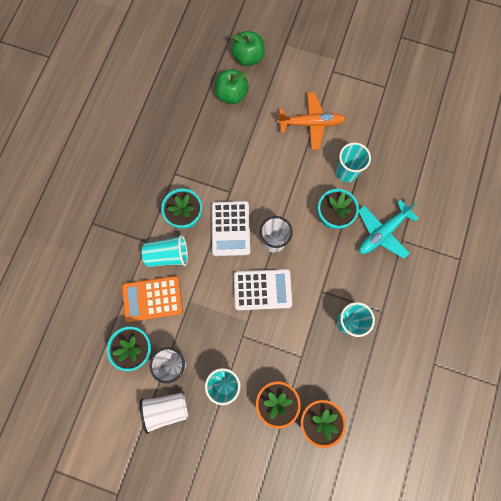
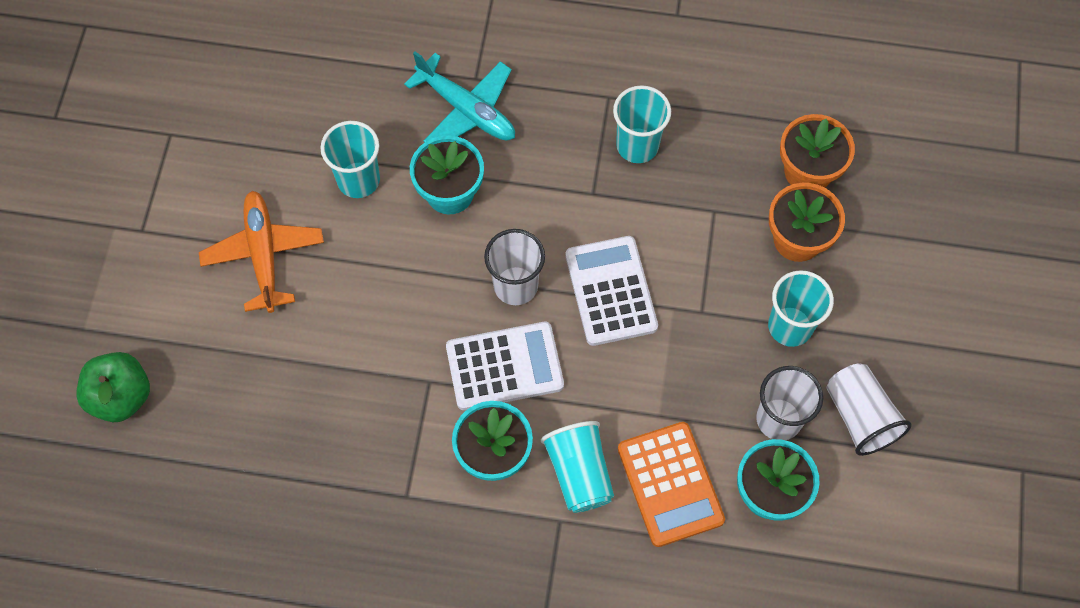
camera: 100 degrees left, 10 degrees down
green apple [215,69,249,104] -> none

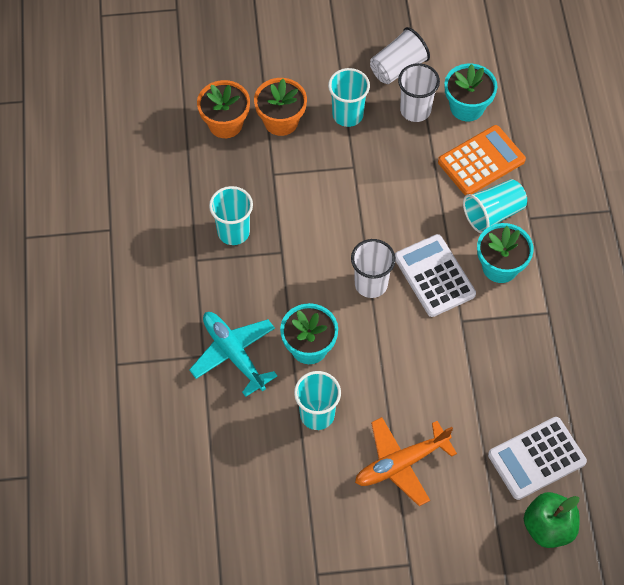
camera: 105 degrees left, 5 degrees down
turquoise plane [404,51,515,142] -> turquoise plane turned 60 degrees counterclockwise [189,312,277,397]
white calculator [565,236,658,346] -> white calculator moved to [488,417,587,500]

